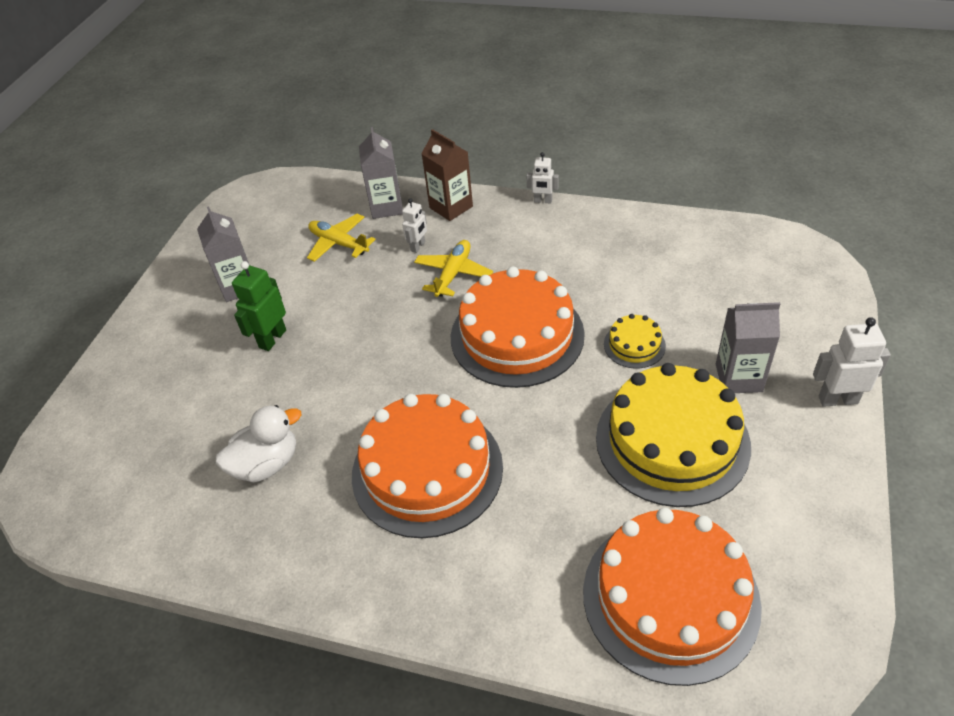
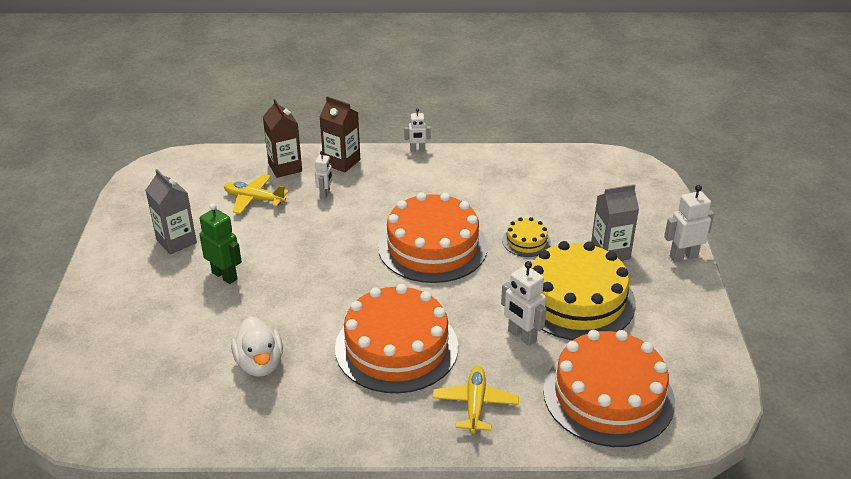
camera: 20 degrees left, 10 degrees down
white duck [216,405,302,482] -> white duck turned 120 degrees clockwise [231,316,283,377]
green robot [232,261,286,351] -> green robot turned 120 degrees clockwise [199,203,242,284]
grey carton [359,127,403,219] -> brown carton [263,99,302,178]
yellow plane [414,240,493,297] -> yellow plane moved to [432,366,519,433]
none -> white robot [501,261,546,346]

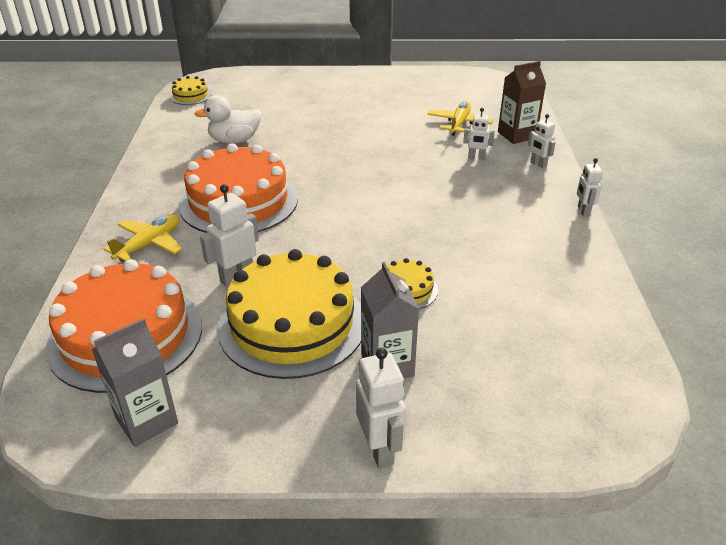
camera: 90 degrees right, 0 degrees up
grey carton [145,169,197,254] -> grey carton moved to [92,318,178,447]
green robot [199,203,242,284] -> none
brown carton [320,96,360,173] -> white robot [528,114,556,169]
orange cake [378,192,488,283] -> none
yellow plane [432,366,519,433] -> yellow plane turned 60 degrees counterclockwise [104,214,182,262]
none -> yellow cake [170,76,212,105]

